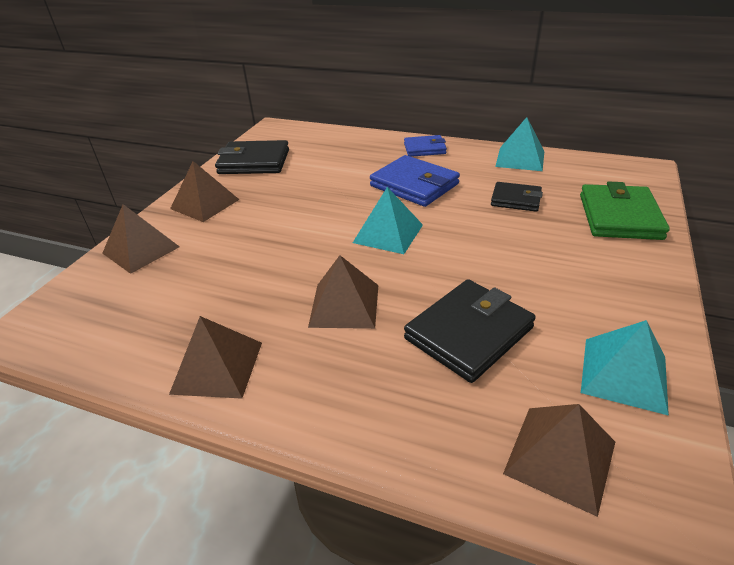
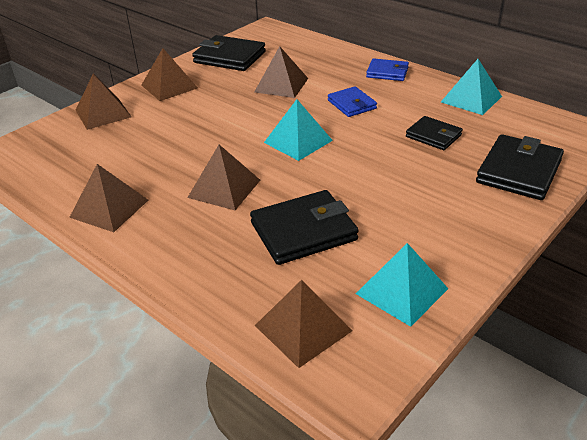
camera: 20 degrees right, 0 degrees up
blue wallet [370,155,460,207] -> blue wallet [328,86,377,117], size x0.61
green wallet [580,182,670,240] -> black wallet [476,134,564,200]
none -> brown pyramid [254,46,308,98]

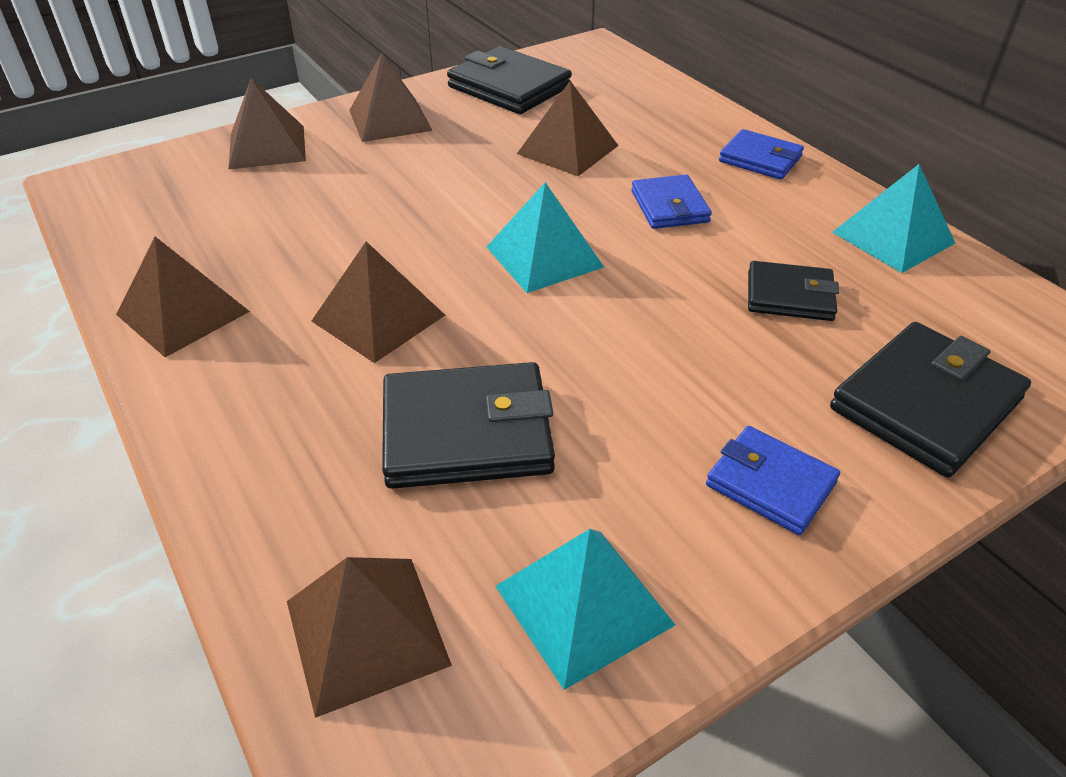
camera: 15 degrees right, 5 degrees up
black wallet [406,116,463,150] -> black wallet turned 45 degrees counterclockwise [748,261,839,321]
none -> blue wallet [706,426,840,535]

